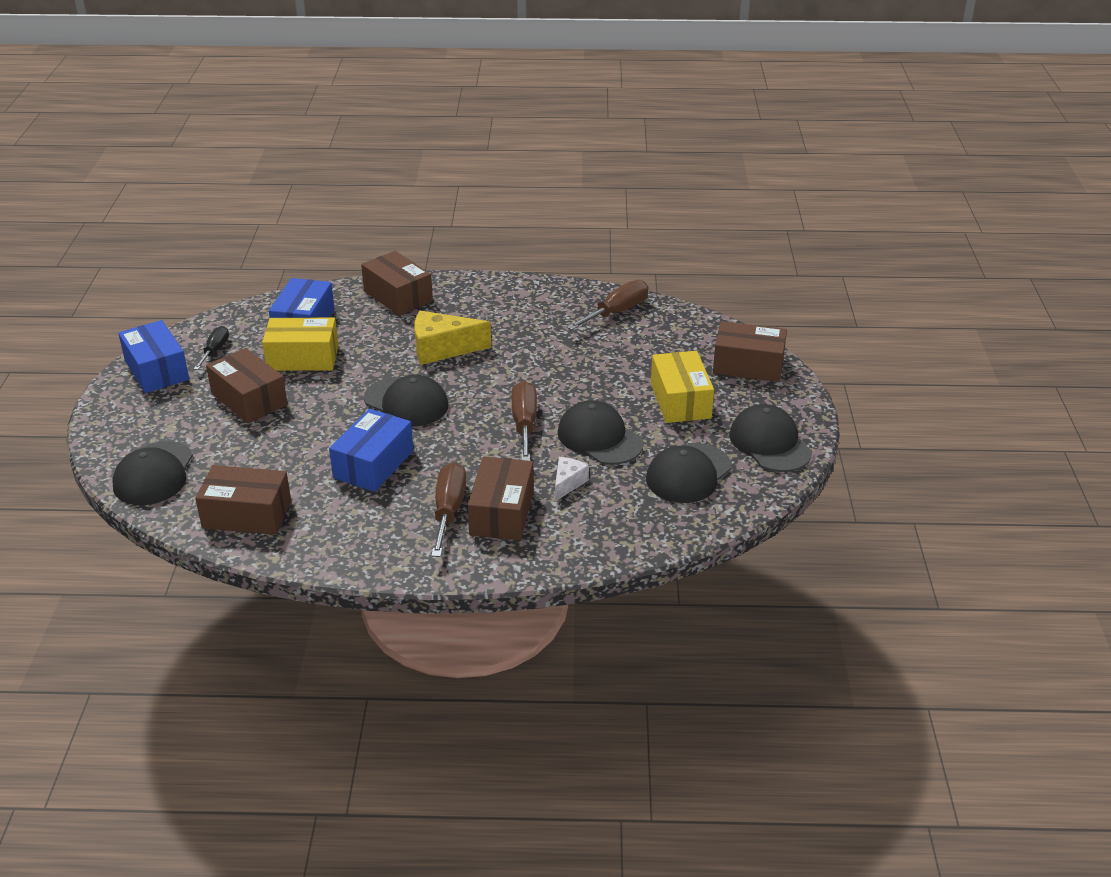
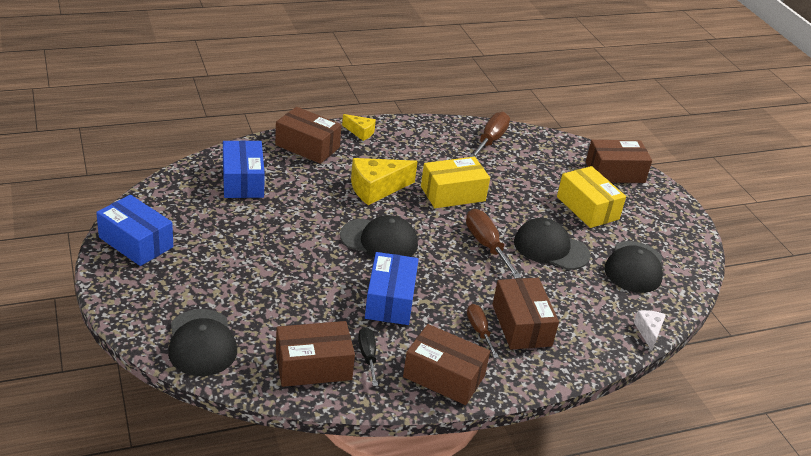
camera: 25 degrees left, 0 degrees up
black screwdriver [194,326,229,370] -> black screwdriver moved to [358,327,378,386]
brown box [206,348,288,424] -> brown box moved to [403,324,490,405]
yellow box [262,318,338,371] -> yellow box moved to [421,157,490,208]
brown screwdriver [431,462,466,557] -> brown screwdriver [467,304,499,358], size x0.63
white cheese [555,457,589,501] -> white cheese moved to [634,310,666,350]
black cap [729,404,812,472] -> none
none -> yellow cheese [342,114,376,141]

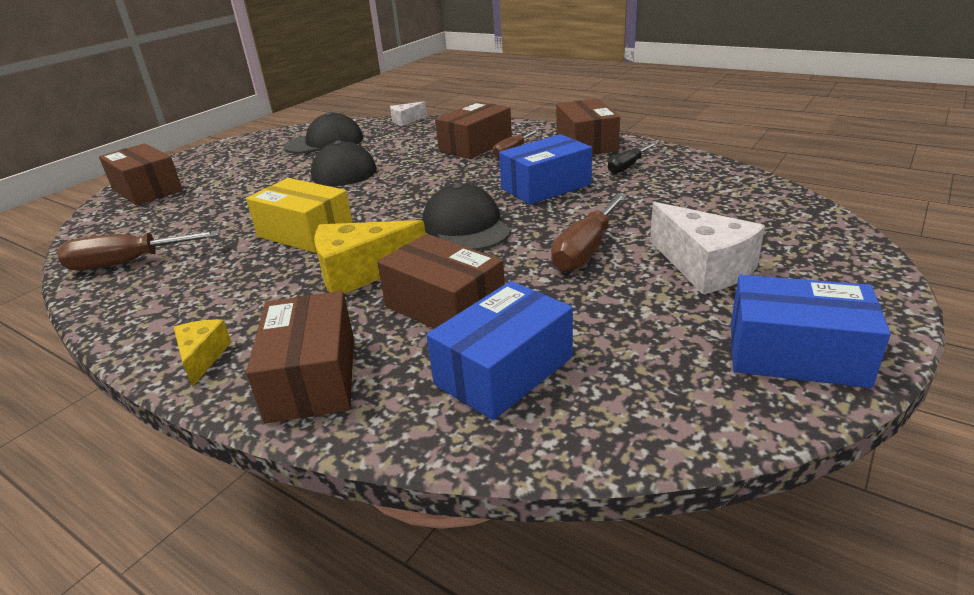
camera: 120 degrees left, 5 degrees down
blue box [96,195,173,266] -> blue box turned 75 degrees counterclockwise [731,275,891,388]
black cap [168,309,237,376] -> none
brown box [276,321,355,387] -> brown box moved to [377,234,505,329]
yellow cheese [351,158,418,205] -> yellow cheese turned 135 degrees clockwise [314,220,425,294]
brown screwdriver [466,209,522,279] -> brown screwdriver moved to [551,194,627,272]
yellow box [557,166,626,228] -> none
none -> white cheese [650,202,765,294]

